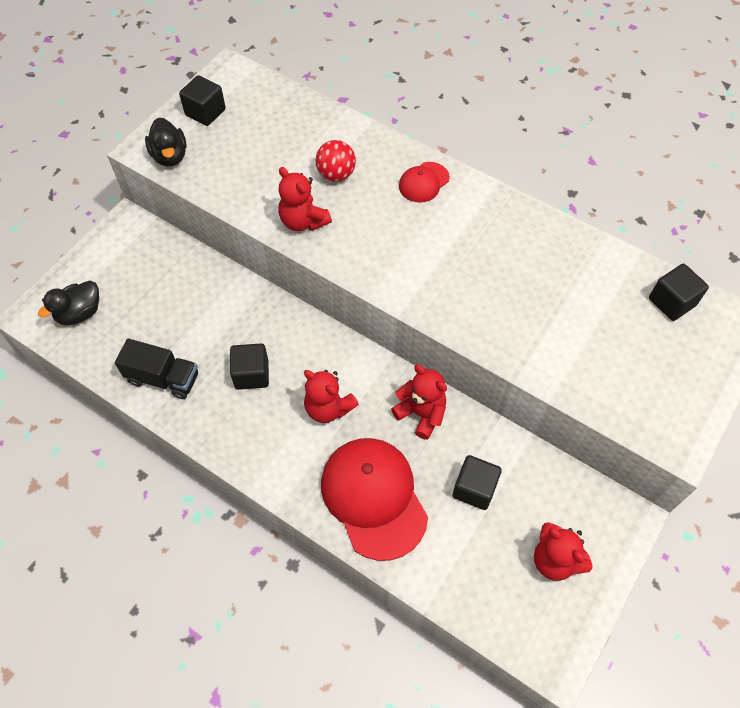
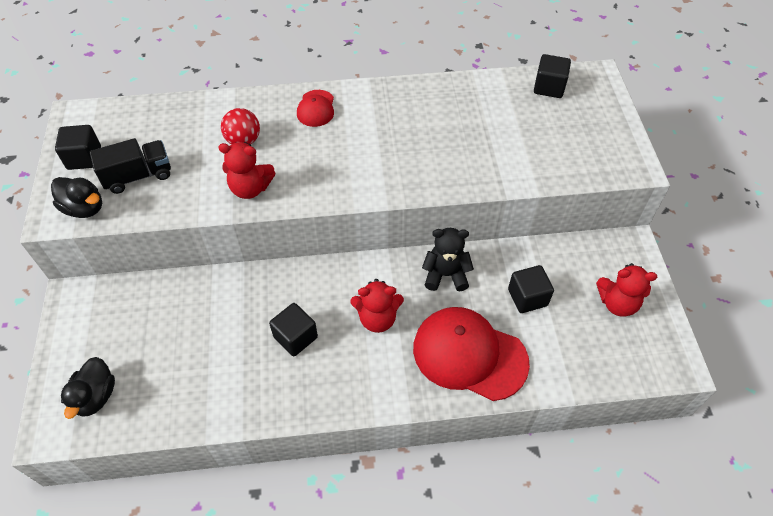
camera: 40 degrees left, 5 degrees down
black truck [115,338,198,399] -> black truck moved to [90,138,171,194]
red teddy bear [391,365,447,440] -> black teddy bear [422,228,474,291]

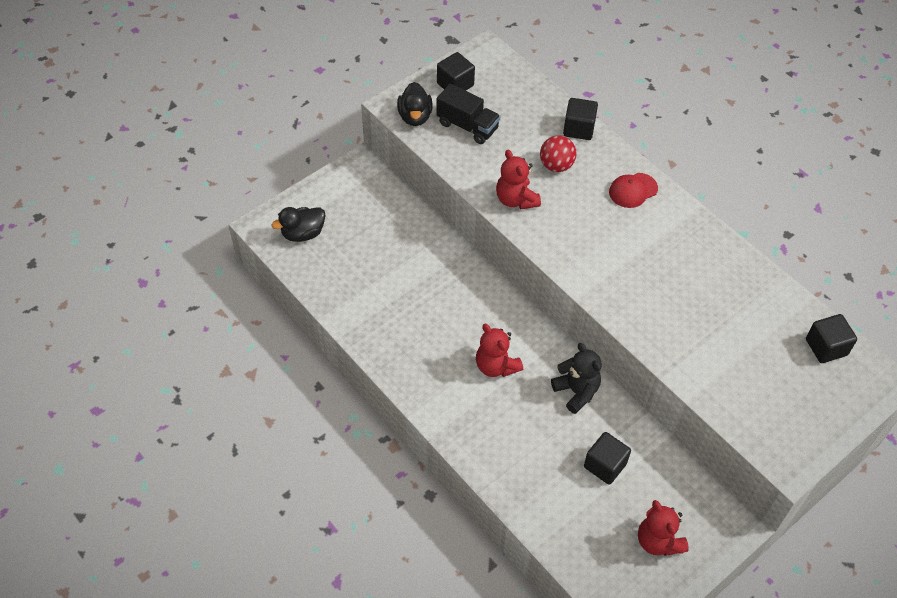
camera: 55 degrees right, 0 degrees up
black cube [269,303,318,357] -> black cube moved to [563,98,598,140]
red cap [413,307,530,401] -> none

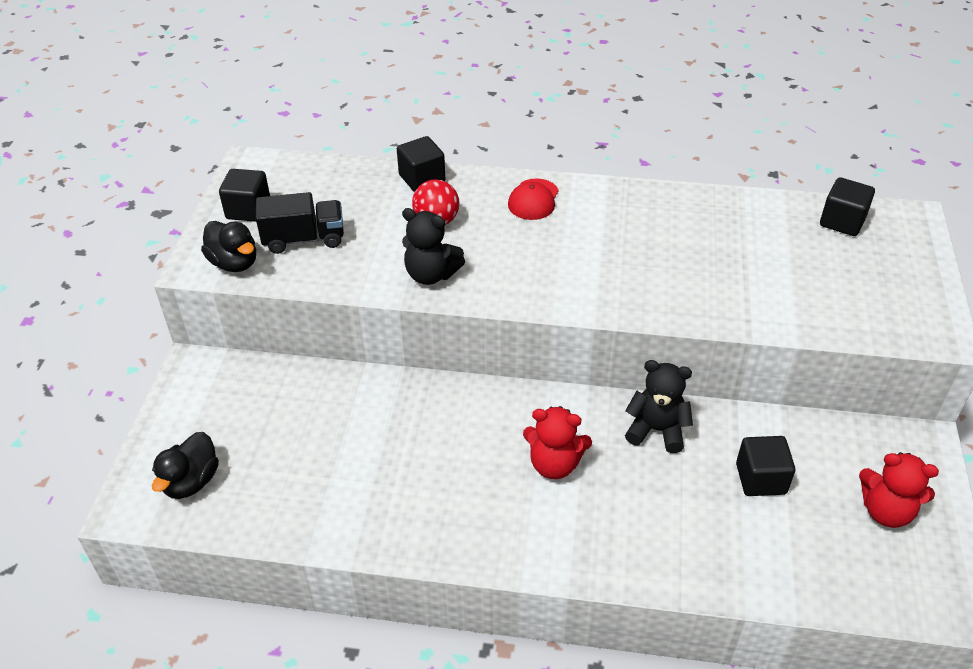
camera: 40 degrees left, 10 degrees down
red teddy bear [496,150,541,209] -> black teddy bear [402,208,465,285]

